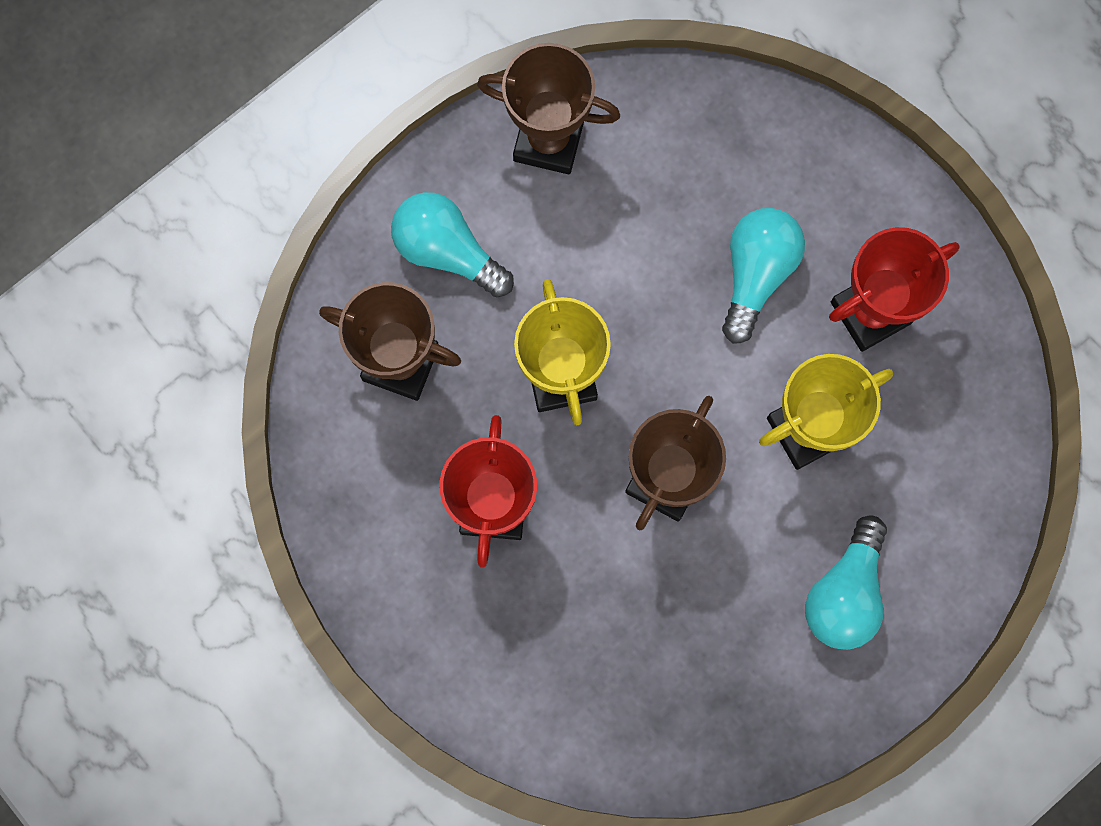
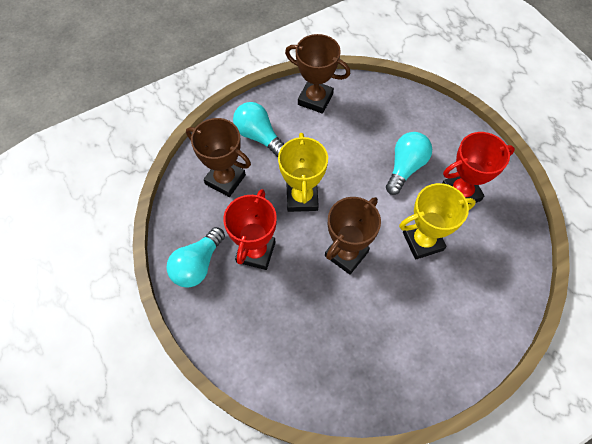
camera: 10 degrees right, 15 degrees down
turquoise light bulb [805,515,887,650] -> turquoise light bulb moved to [166,227,225,288]

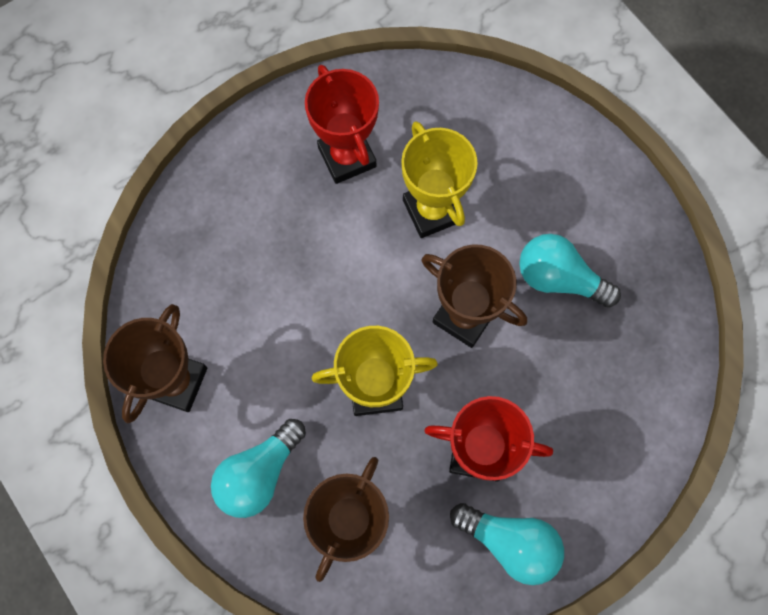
camera: 95 degrees left, 10 degrees up
turquoise light bulb [386,132,432,195] -> turquoise light bulb moved to [519,234,621,307]

